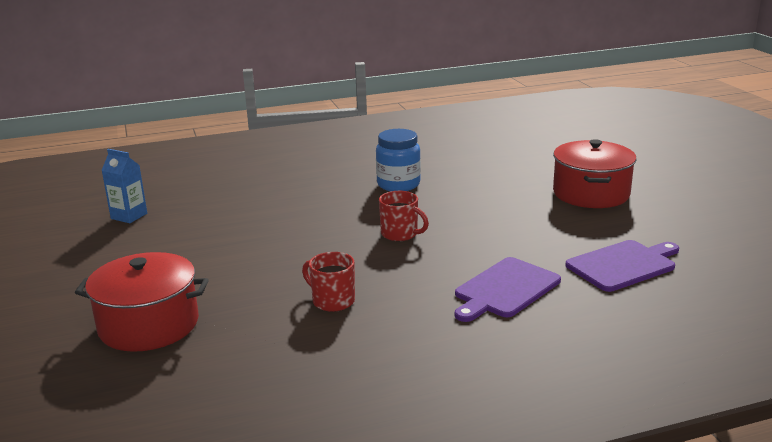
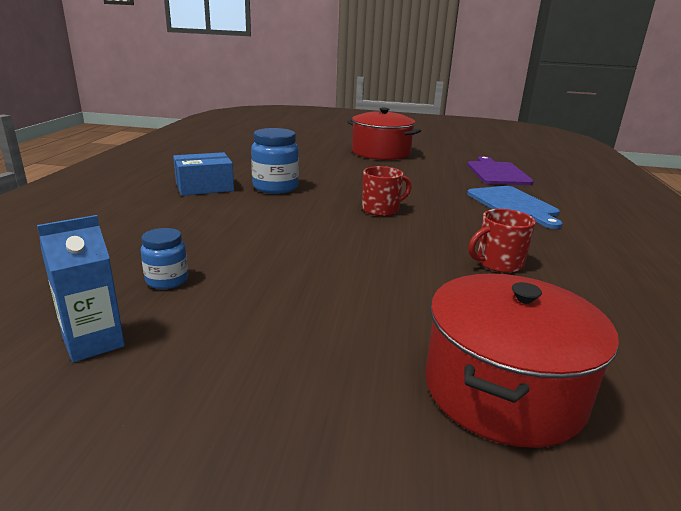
camera: 65 degrees left, 0 degrees up
purple cutting board [455,257,561,322] -> blue cutting board [467,186,563,229]
none -> blue jar [141,228,188,289]
none -> blue box [173,152,234,196]

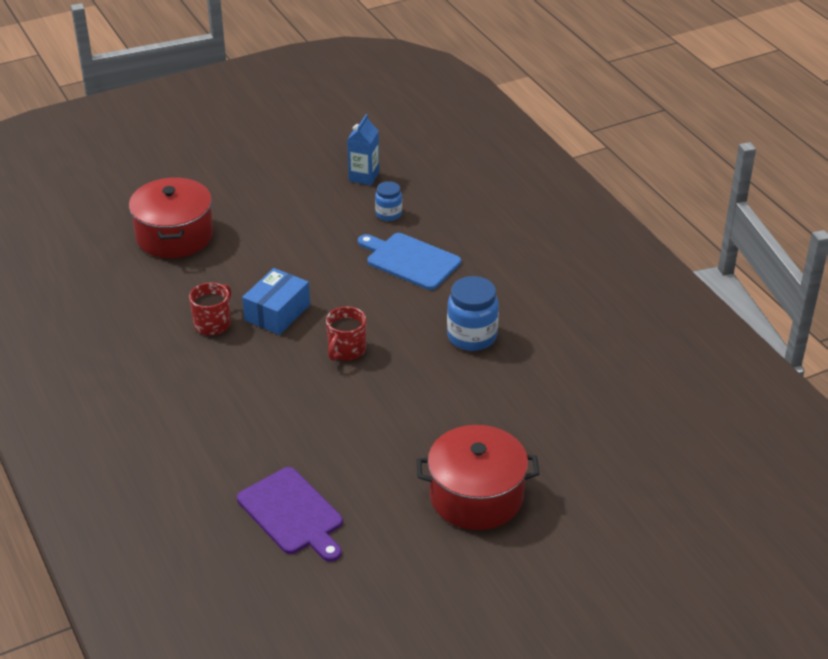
camera: 145 degrees right, 15 degrees up
blue box [173,152,234,196] -> blue box moved to [242,268,310,335]
blue cutting board [467,186,563,229] -> blue cutting board moved to [358,233,461,290]

